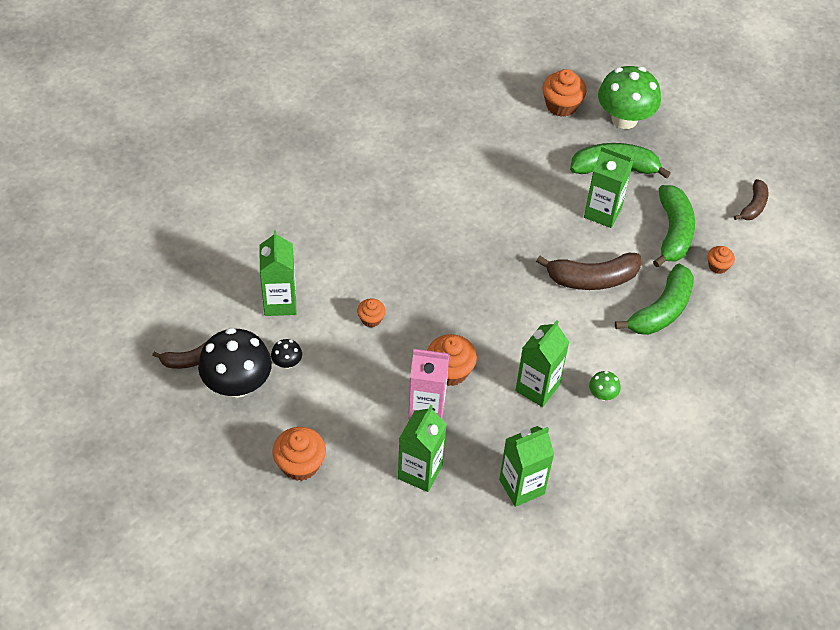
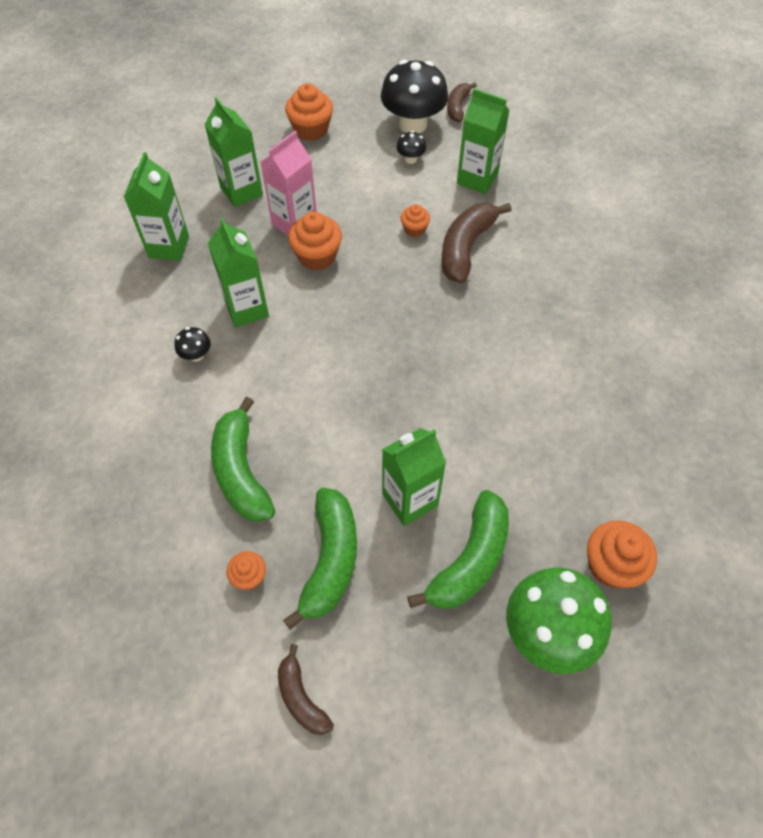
camera: 125 degrees right, 5 degrees up
brown banana [536,253,641,290] -> brown banana moved to [441,203,511,284]
green mushroom [589,371,620,401] -> black mushroom [174,327,211,362]
green banana [653,185,695,267] -> green banana turned 120 degrees counterclockwise [283,488,357,630]

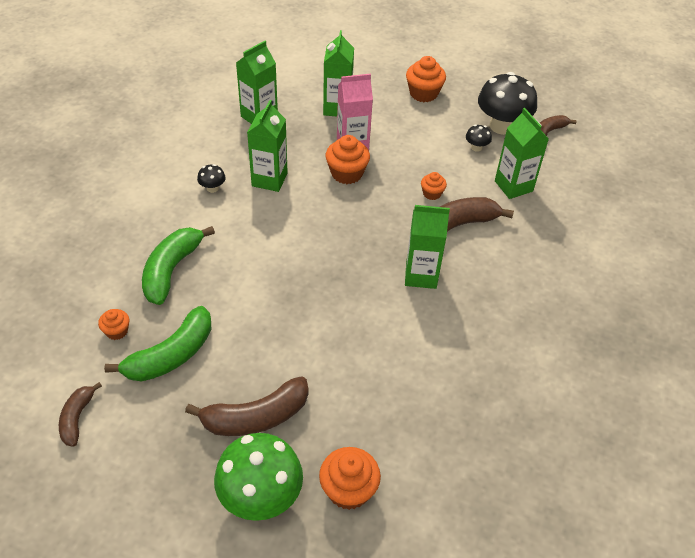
camera: 35 degrees right, 10 degrees down
green carton [382,428,446,526] -> green carton moved to [405,205,450,289]
green banana [407,490,509,609] -> brown banana [185,376,309,436]

